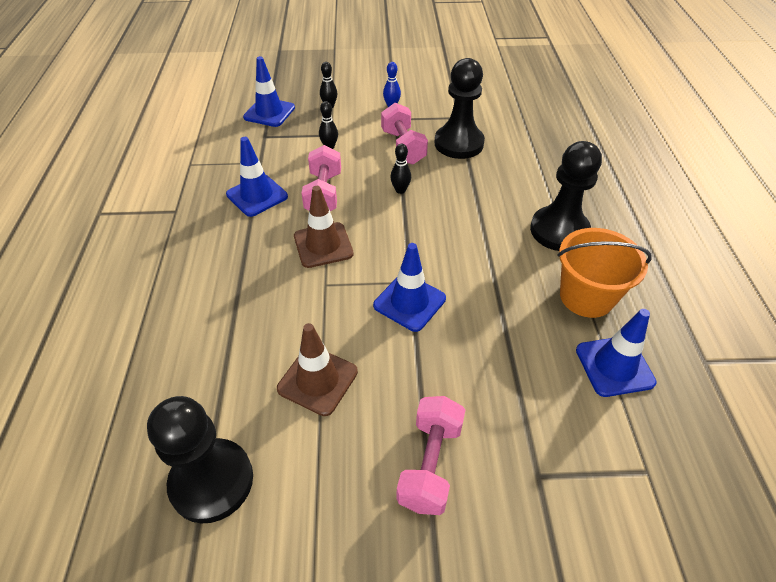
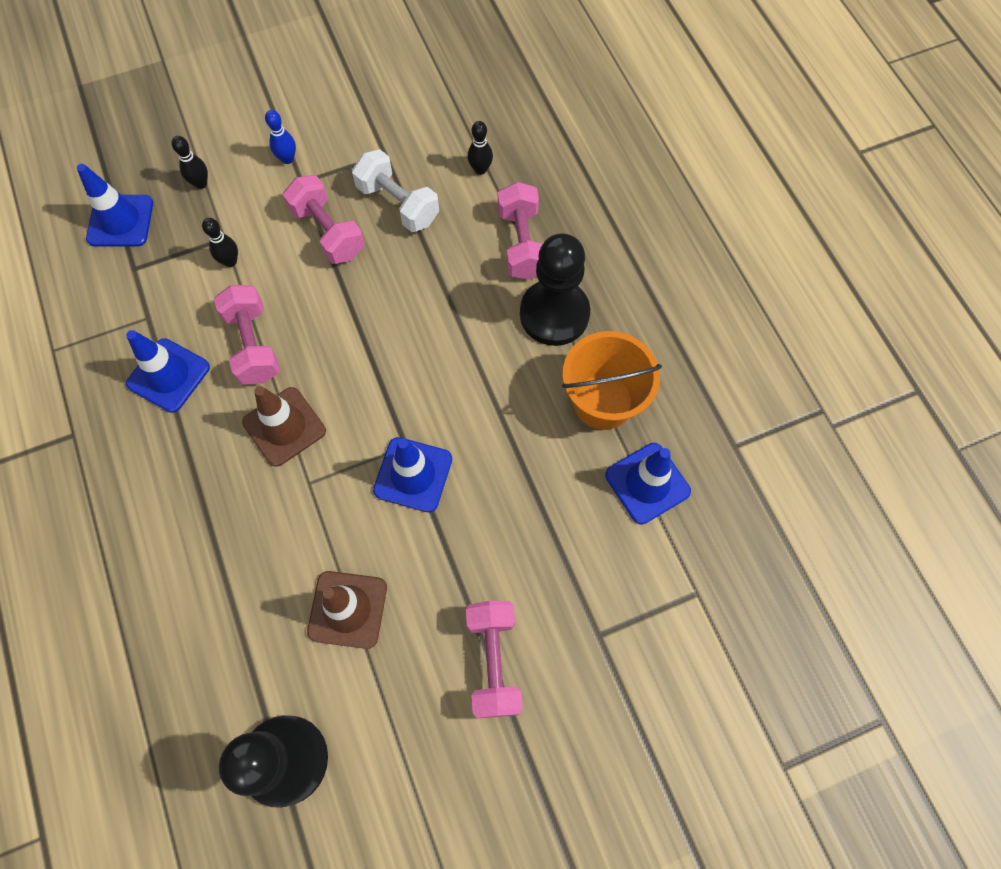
camera: 20 degrees left, 20 degrees up
black bowling pin [390,143,411,194] -> black bowling pin moved to [468,121,493,175]
black pawn [434,58,485,159] -> white dumbbell [352,149,439,232]
none -> pink dumbbell [498,182,543,280]

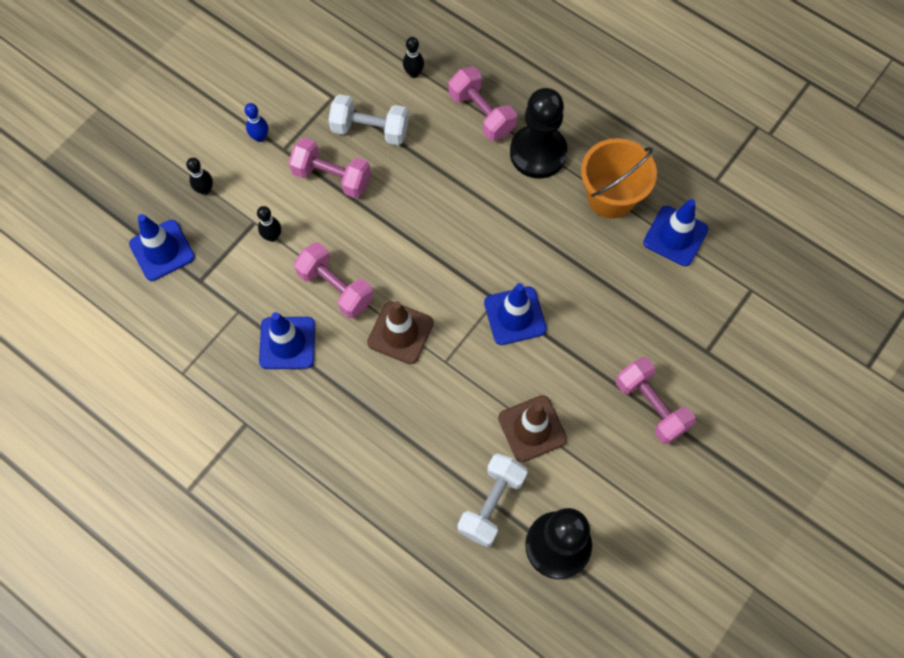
camera: 30 degrees left, 0 degrees up
none -> white dumbbell [458,453,527,547]

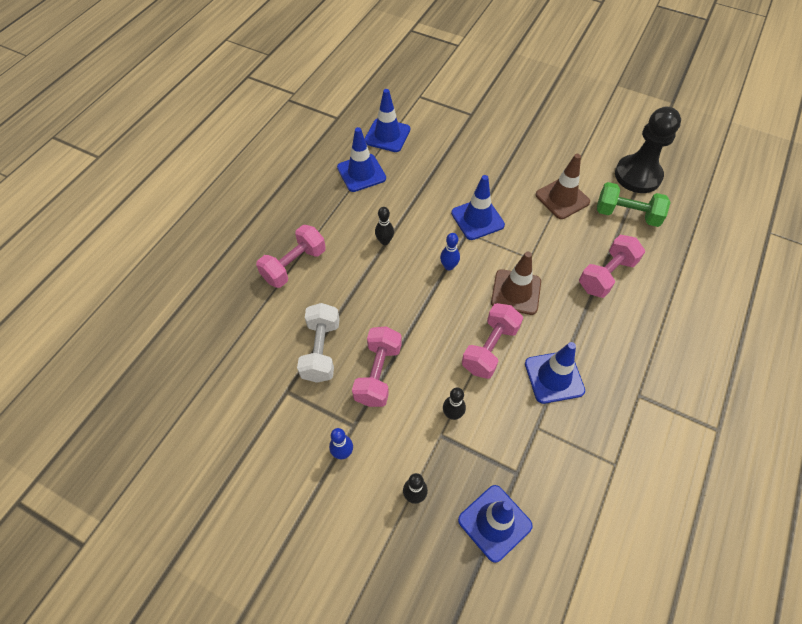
camera: 100 degrees left, 10 degrees down
black bowling pin [403,37,424,78] -> black bowling pin moved to [375,207,394,245]
white dumbbell [458,453,527,547] -> green dumbbell [597,182,671,227]
black pawn [510,88,568,178] -> none
orange bucket [581,138,657,219] -> blue traffic cone [337,127,386,192]
pink dumbbell [616,357,696,444] -> pink dumbbell moved to [579,235,645,298]
none -> blue bowling pin [440,233,460,271]

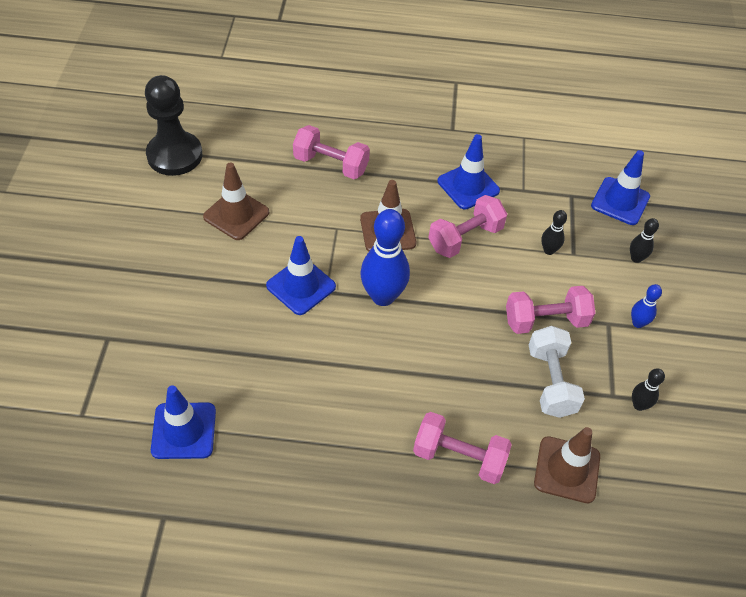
camera: 115 degrees left, 5 degrees down
white dumbbell [297,303,340,383] -> white dumbbell turned 75 degrees counterclockwise [529,326,585,418]
blue traffic cone [337,127,386,192] -> none
black bowling pin [375,207,394,245] -> black bowling pin moved to [632,369,665,411]
blue bowling pin [440,233,460,271] -> blue bowling pin [360,209,410,306], size x2.05
pink dumbbell [462,303,523,379] -> pink dumbbell turned 45 degrees counterclockwise [429,195,507,258]
green dumbbell [597,182,671,227] -> none
none -> brown traffic cone [534,427,600,503]

